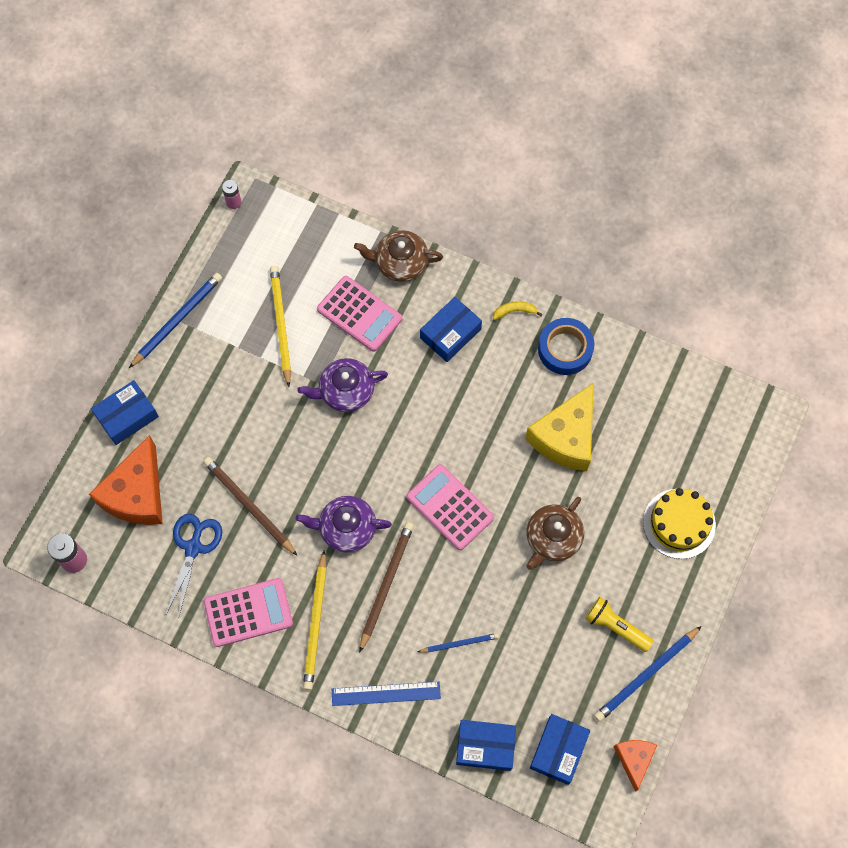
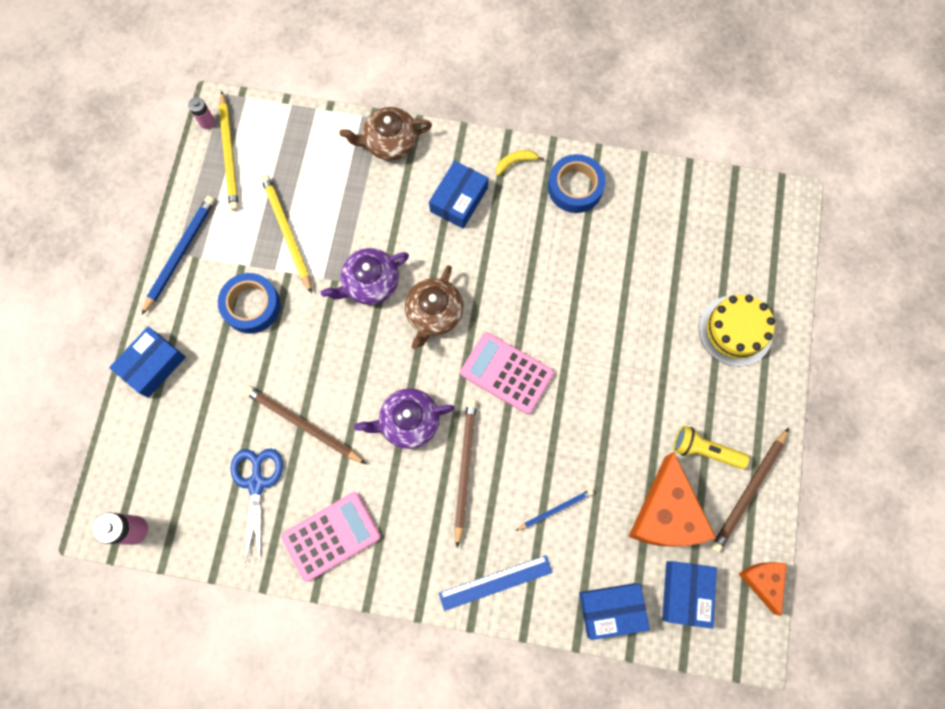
camera: 15 degrees left, 5 degrees up
orange cheese [89,435,163,525] -> orange cheese moved to [629,452,716,547]
yellow pencil [303,550,327,690] -> yellow pencil moved to [219,91,239,211]
pink calculator [317,276,403,352] -> none
yellow cheese [525,383,594,471] -> none
brown teapot [526,497,584,570] -> brown teapot moved to [405,265,463,349]
blue pencil [594,626,701,722] -> brown pencil [711,428,789,553]
none -> blue tape [218,273,281,334]

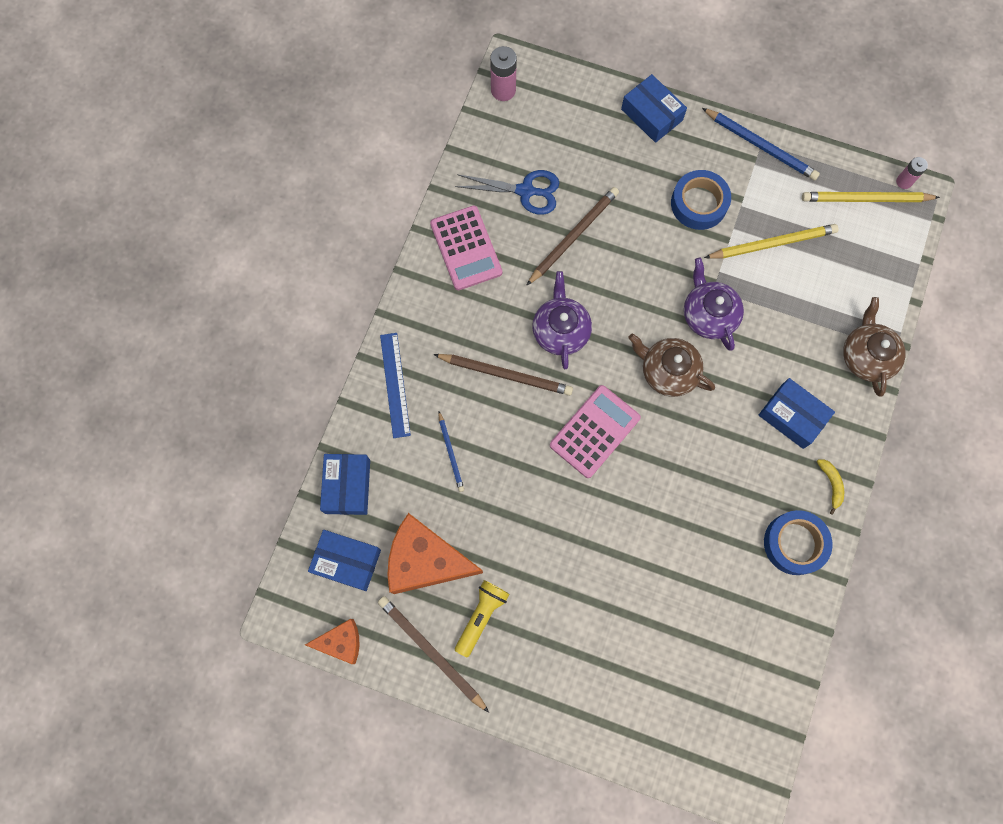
camera: 100 degrees right, 0 degrees up
yellow cake [699,295,775,366] -> none

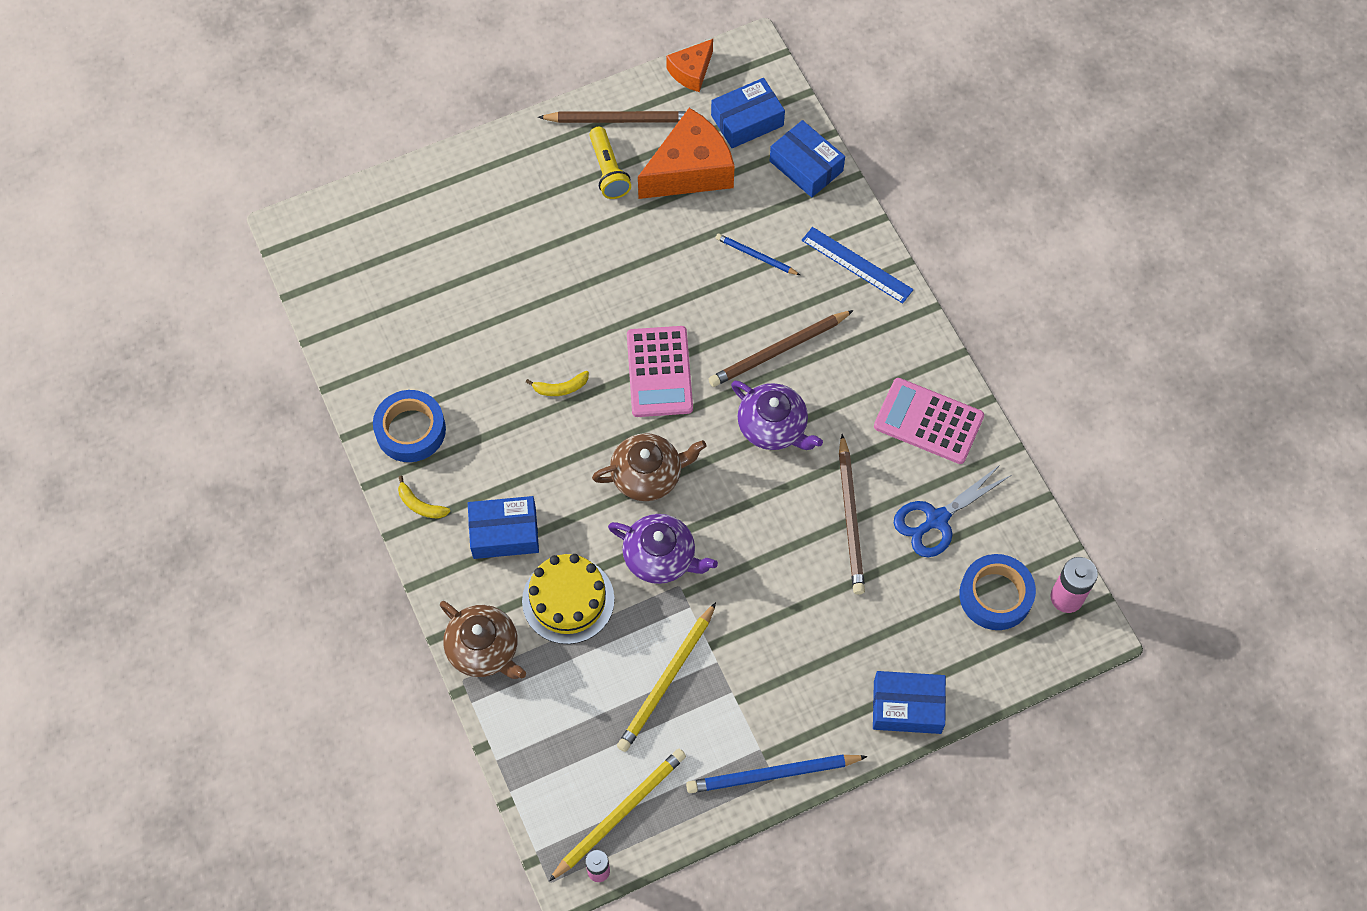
camera: 135 degrees right, 10 degrees down
blue tape [671,170,731,230] -> blue tape moved to [959,554,1036,630]
none -> yellow cake [522,554,615,644]
none -> yellow banana [526,371,589,396]

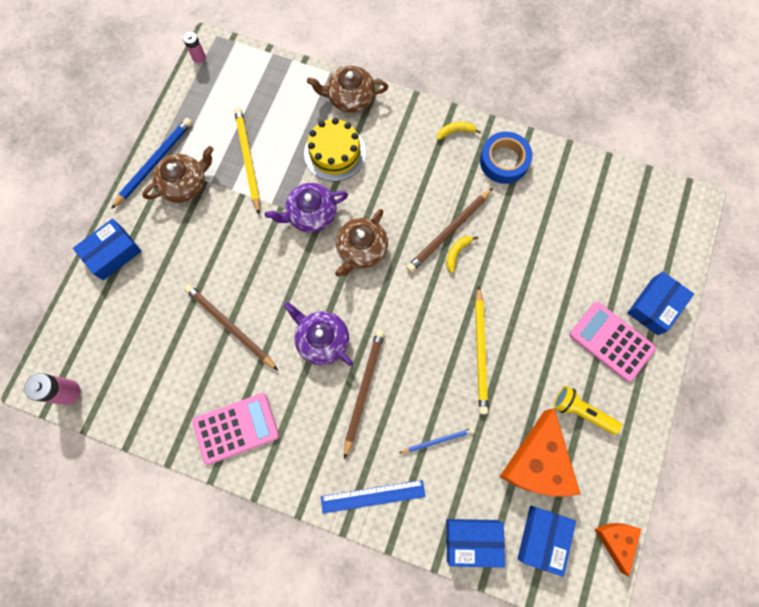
camera: 135 degrees right, 10 degrees up
blue box [468,496,539,559] -> blue box moved to [627,272,694,335]
brown pencil [538,111,686,123] -> brown pencil moved to [406,188,493,272]
yellow pencil [548,749,686,882] -> yellow pencil moved to [475,286,488,414]
pink calculator [627,326,693,417] -> pink calculator moved to [570,302,656,382]
purple teapot [731,380,823,450] -> purple teapot turned 45 degrees clockwise [284,302,353,366]
blue scissors [894,464,1010,557] -> none
blue tape [959,554,1036,630] -> none
none -> brown teapot [142,146,214,203]

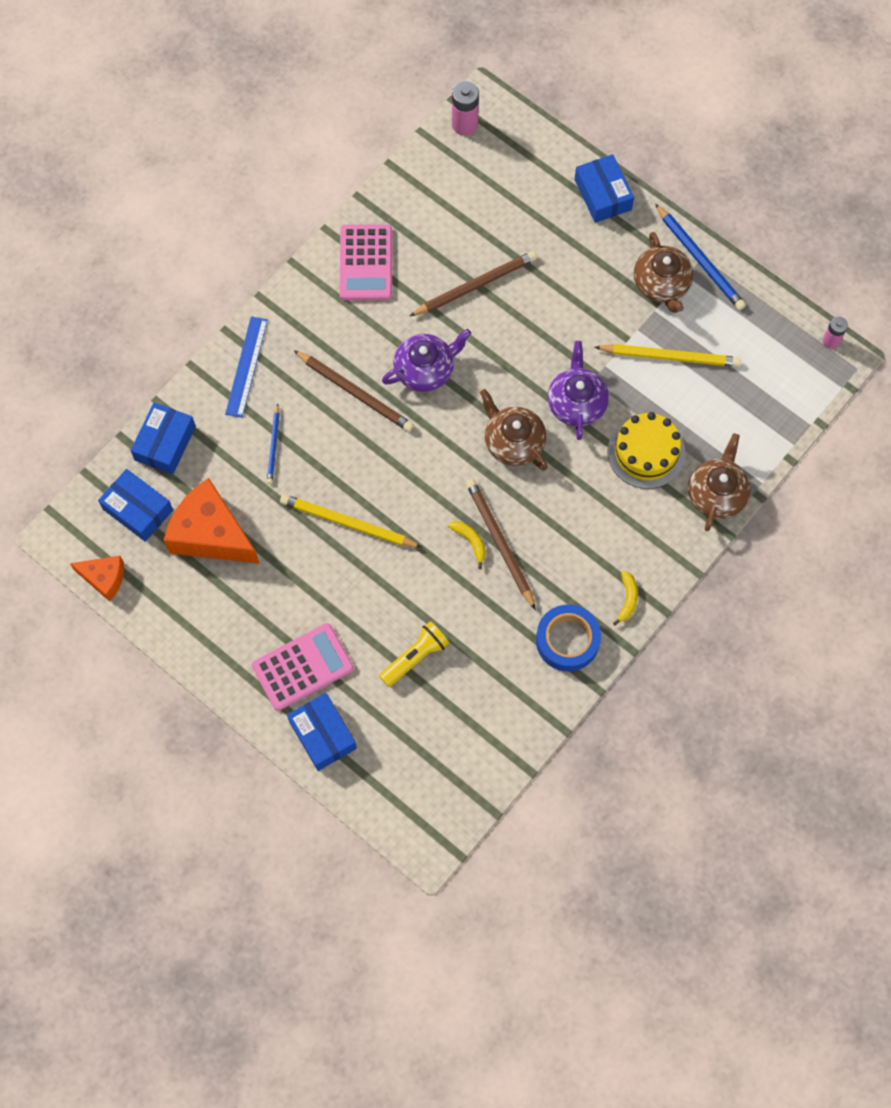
camera: 110 degrees right, 5 degrees down
yellow flashlight [554,386,622,435] -> yellow flashlight moved to [379,621,449,687]

